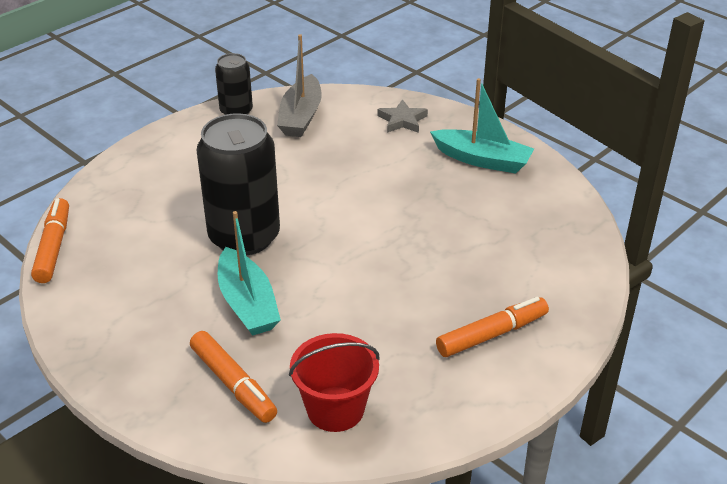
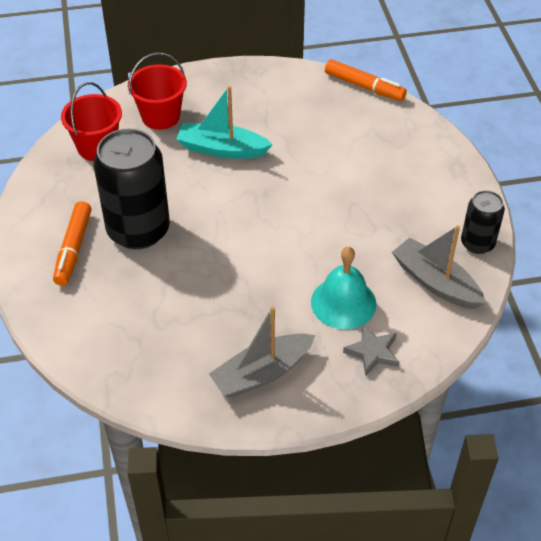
camera: 125 degrees right, 10 degrees up
orange marker [190,331,277,423] -> red bucket [128,52,187,130]
black can [197,113,280,256] -> black can moved to [93,128,170,249]
turquoise boat [430,78,534,174] -> grey boat [209,306,315,398]
none -> turquoise bell [311,247,376,329]

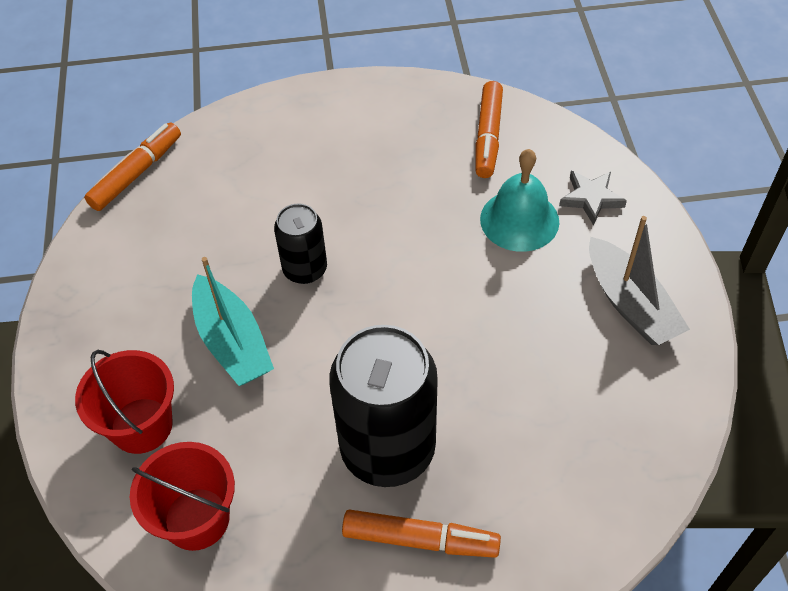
camera: 85 degrees left, 5 degrees up
turquoise boat [176,86,273,159] -> turquoise boat turned 45 degrees counterclockwise [192,257,274,386]
grey boat [392,225,486,309] -> orange marker [475,81,503,178]
black can [461,190,505,254] -> black can moved to [274,203,327,284]

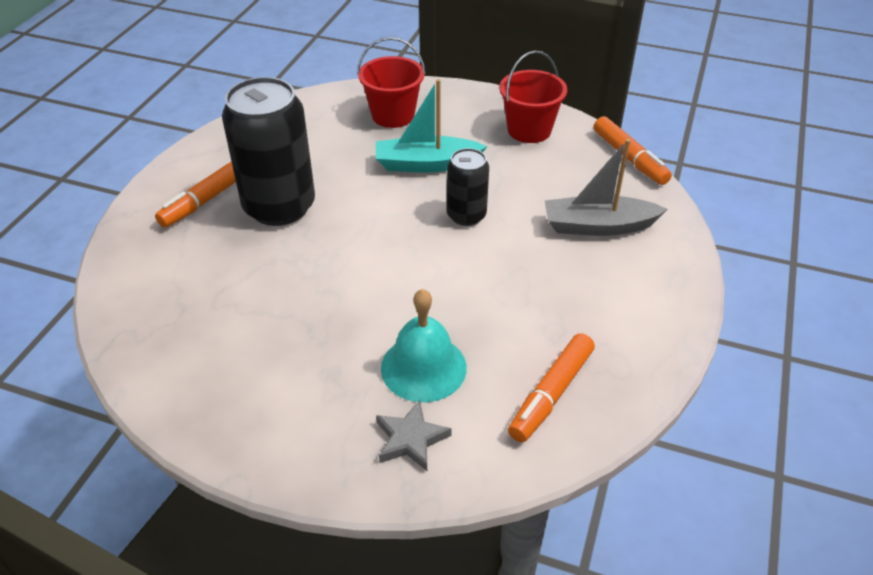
camera: 115 degrees right, 10 degrees down
red bucket [130,442,235,551] -> red bucket moved to [499,51,568,143]
orange marker [475,81,503,178] -> orange marker turned 90 degrees counterclockwise [508,333,595,442]
grey boat [589,216,690,345] -> grey boat moved to [545,139,667,236]

